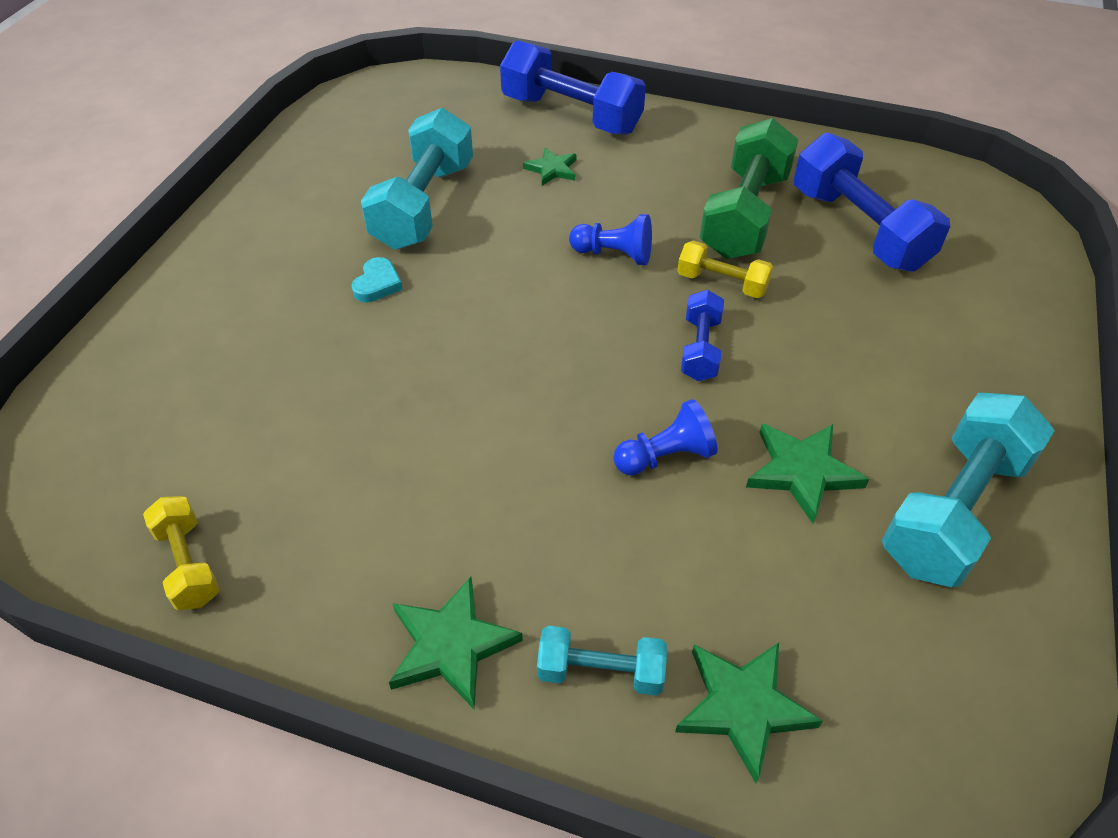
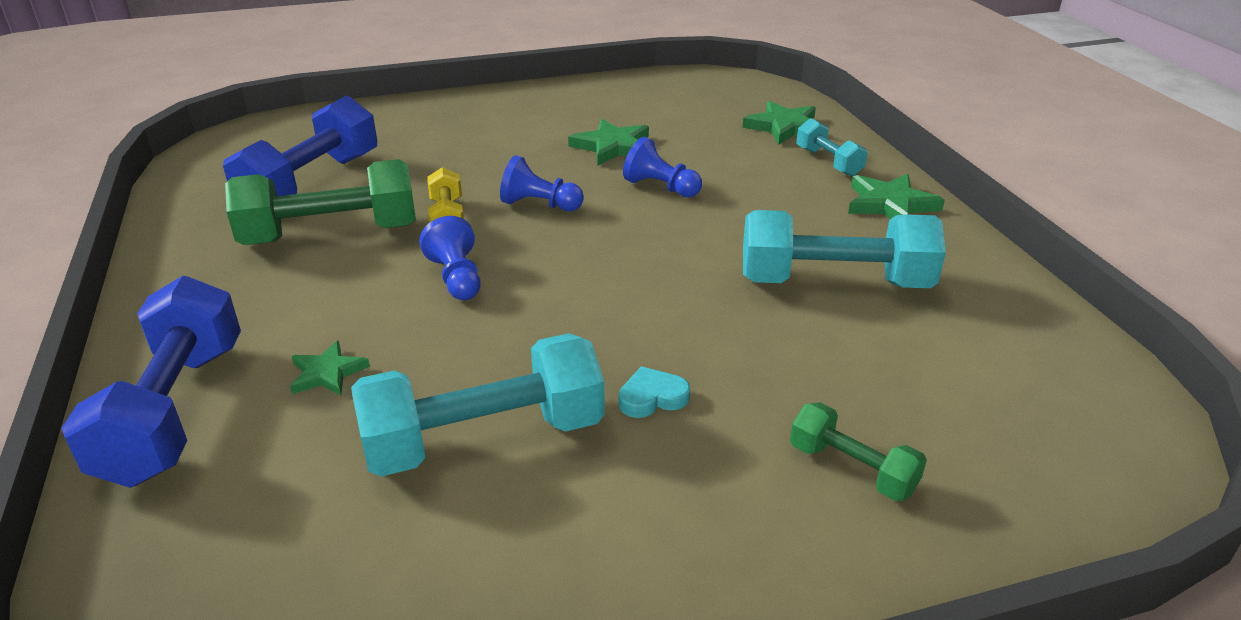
camera: 125 degrees left, 15 degrees down
yellow dumbbell [143,496,219,610] -> none
blue dumbbell [681,290,724,381] -> blue pawn [500,155,584,211]
turquoise dumbbell [882,393,1055,587] -> turquoise dumbbell moved to [743,210,946,288]
none -> green dumbbell [790,402,927,501]

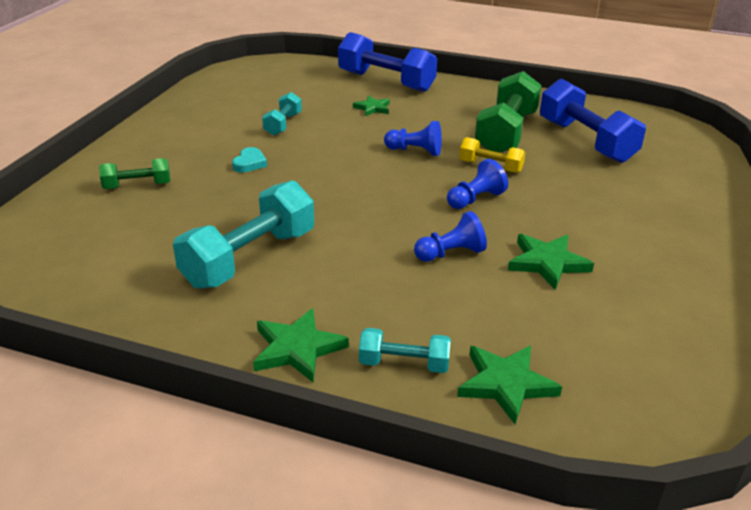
camera: 125 degrees right, 0 degrees up
turquoise dumbbell [351,333,605,477] -> turquoise dumbbell [262,92,302,136], size x0.52

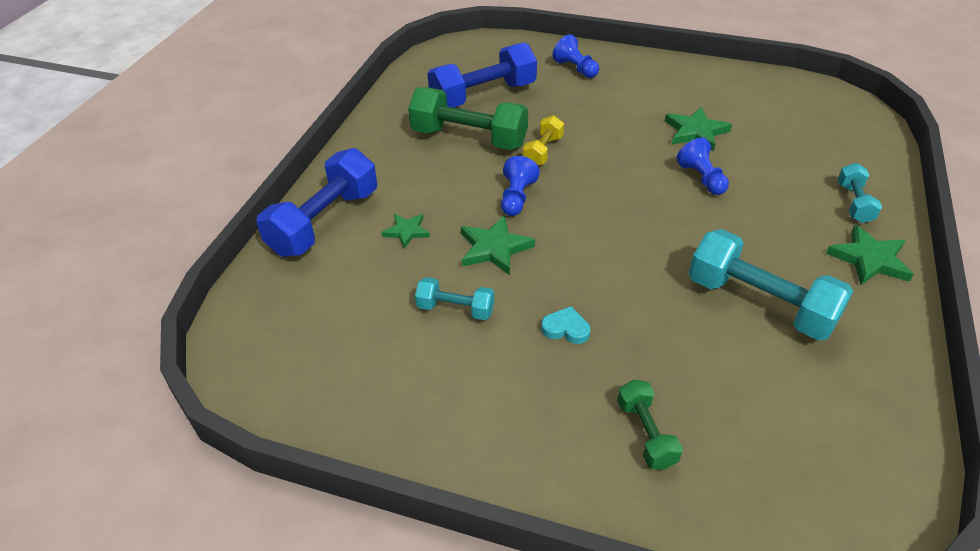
camera: 90 degrees left, 10 degrees up
blue pawn [447,159,508,209] -> blue pawn moved to [553,34,599,78]
green star [457,346,562,425] -> green star moved to [461,215,535,275]

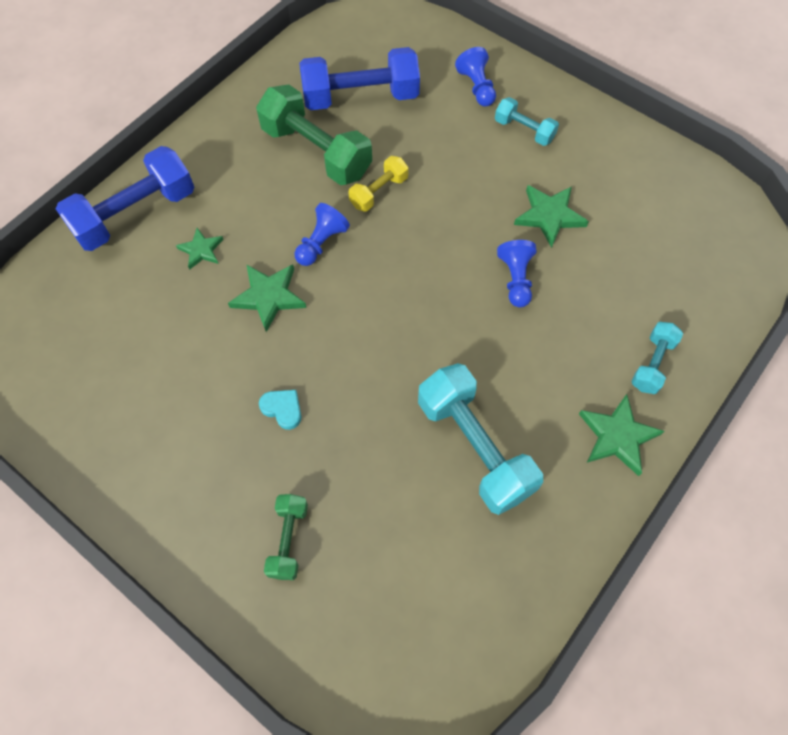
camera: 20 degrees right, 20 degrees up
turquoise dumbbell [415,277,494,320] -> turquoise dumbbell moved to [495,97,559,146]

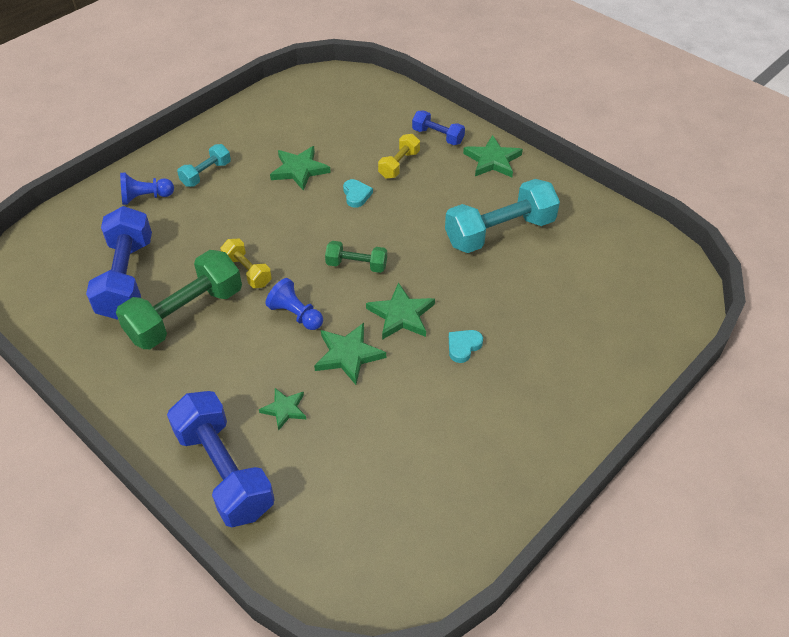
camera: 85 degrees left, 15 degrees down
green dumbbell [264,494,308,580] -> green dumbbell moved to [325,241,387,273]
blue pawn [497,240,537,307] -> turquoise heart [343,179,373,208]
turquoise dumbbell [631,322,683,394] -> blue dumbbell [412,110,465,145]
none -> green star [366,282,435,340]
none -> yellow dumbbell [378,134,420,179]

